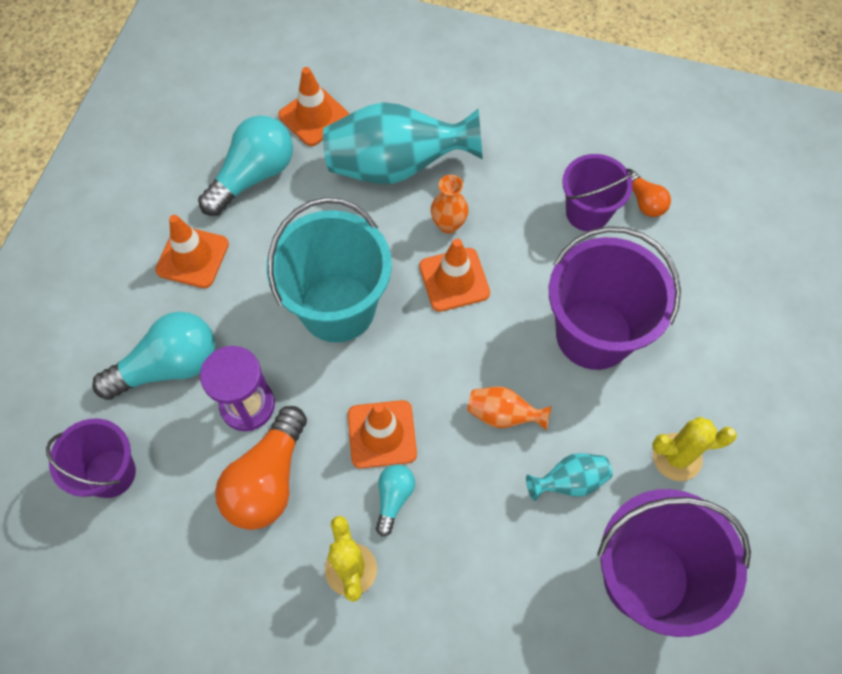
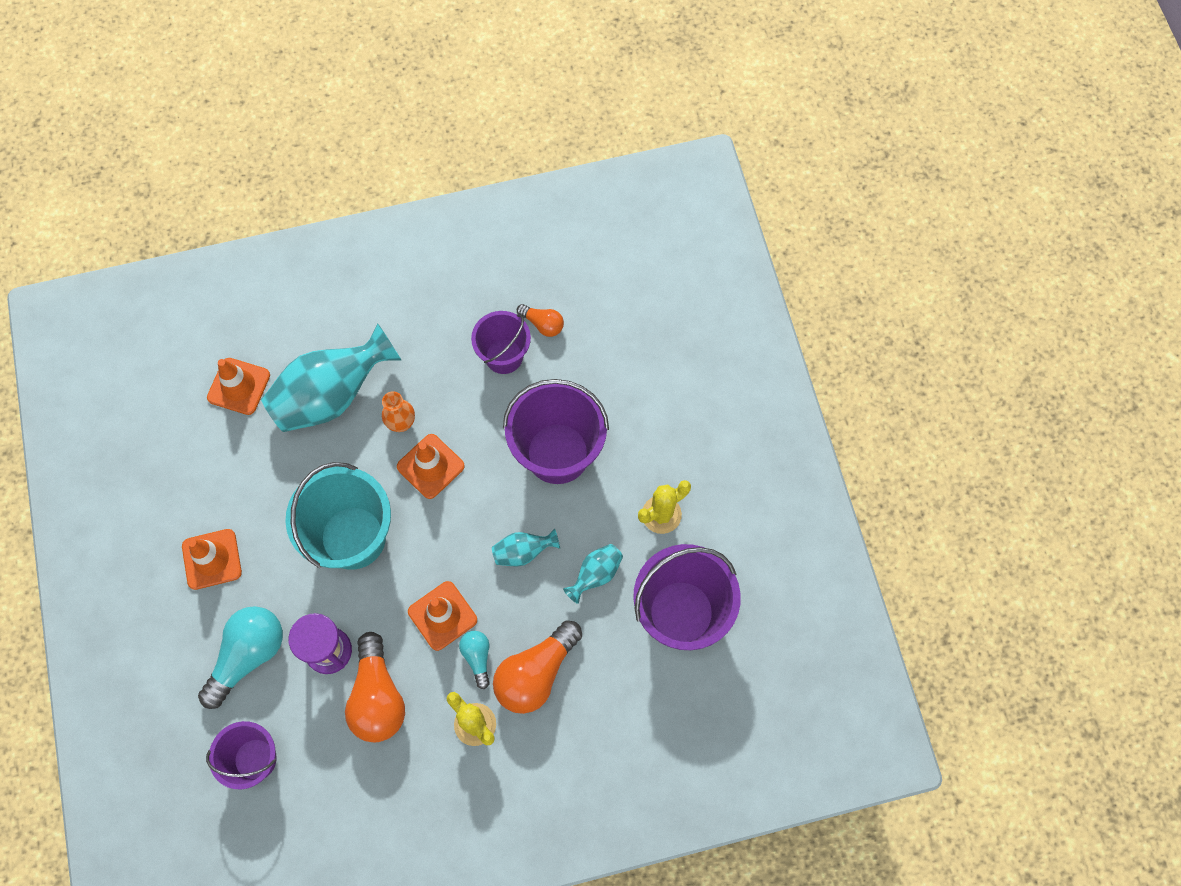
camera: 30 degrees left, 5 degrees up
turquoise light bulb [198,115,293,216] -> none
orange vase [468,386,551,431] -> turquoise vase [492,528,560,566]
none -> orange light bulb [493,620,582,714]

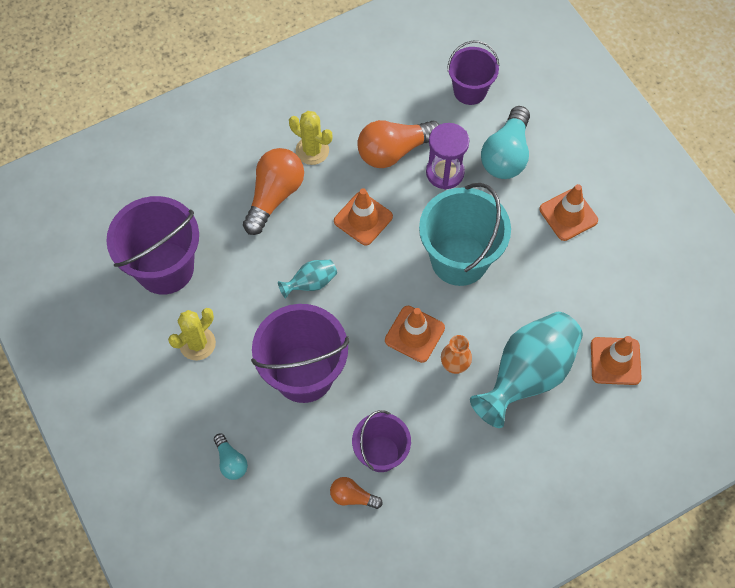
camera: 165 degrees right, 5 degrees down
orange light bulb [345,632,405,742] -> orange light bulb turned 90 degrees counterclockwise [357,120,440,168]
turquoise light bulb [459,631,490,689] -> turquoise light bulb moved to [214,434,248,480]
turquoise vase [563,544,623,604] -> none

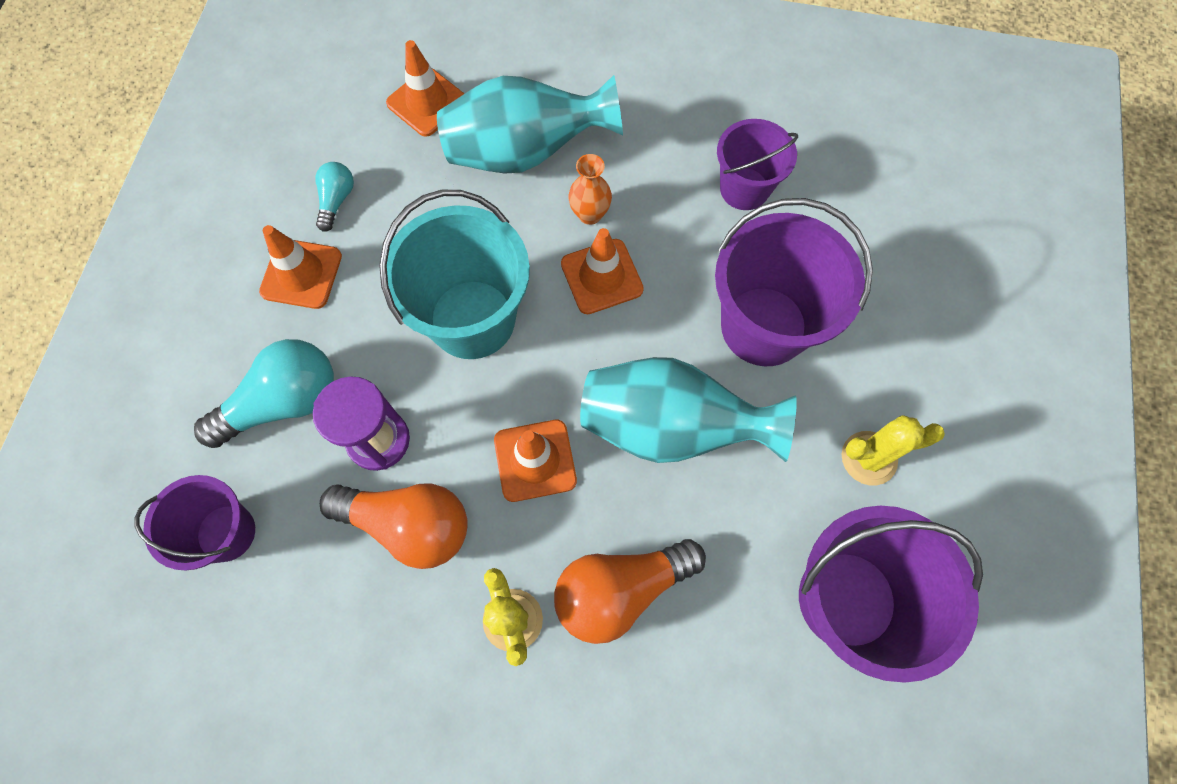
camera: 140 degrees left, 5 degrees up
turquoise light bulb [214,434,248,480] -> turquoise light bulb moved to [315,162,354,232]
turquoise vase [278,260,337,298] -> turquoise vase [580,357,797,463], size x2.16
orange light bulb [330,477,383,509] -> none

